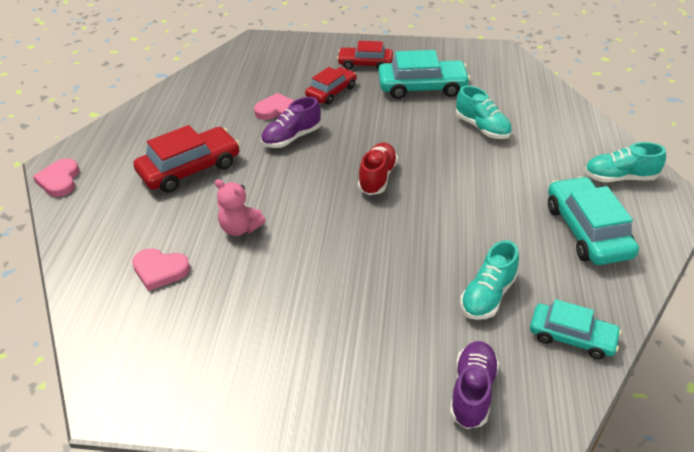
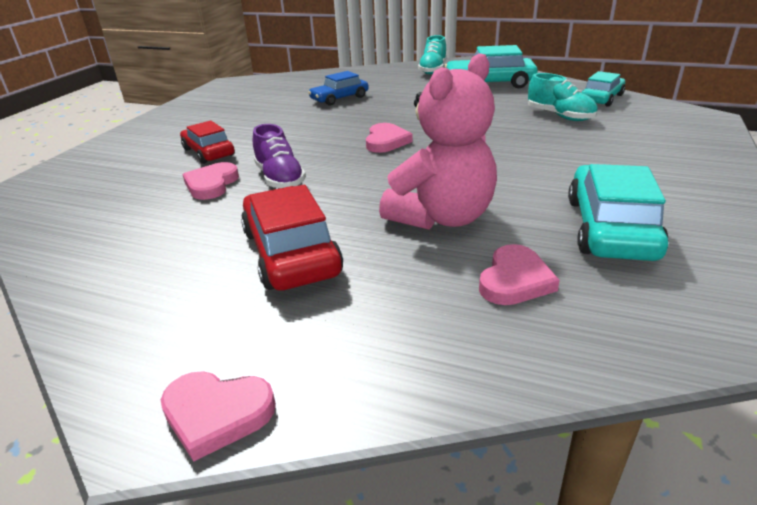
camera: 75 degrees left, 10 degrees down
pink teddy bear [215,179,266,236] -> pink teddy bear [379,53,497,230], size x1.84
red car [337,41,393,70] -> none
red shoe [358,143,398,195] -> pink heart [366,123,413,153]
turquoise car [378,50,470,99] -> turquoise car moved to [568,164,669,261]
purple shoe [450,341,499,429] -> none
turquoise shoe [456,86,512,139] -> blue car [308,71,369,106]

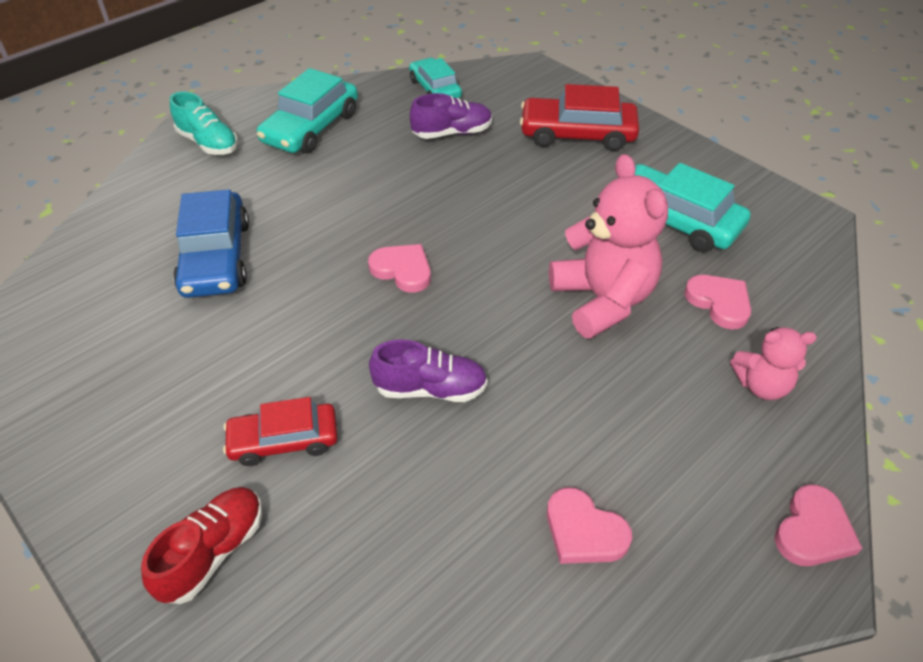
camera: 65 degrees left, 15 degrees up
pink heart [182,162,239,200] -> pink heart moved to [547,487,632,564]
red car [241,185,343,290] -> red car moved to [520,84,639,151]
blue car [308,71,369,106] -> blue car [173,189,249,298], size x1.54
turquoise shoe [528,73,598,121] -> purple shoe [410,93,492,139]
none -> red shoe [141,487,262,604]
none -> pink teddy bear [730,327,817,400]

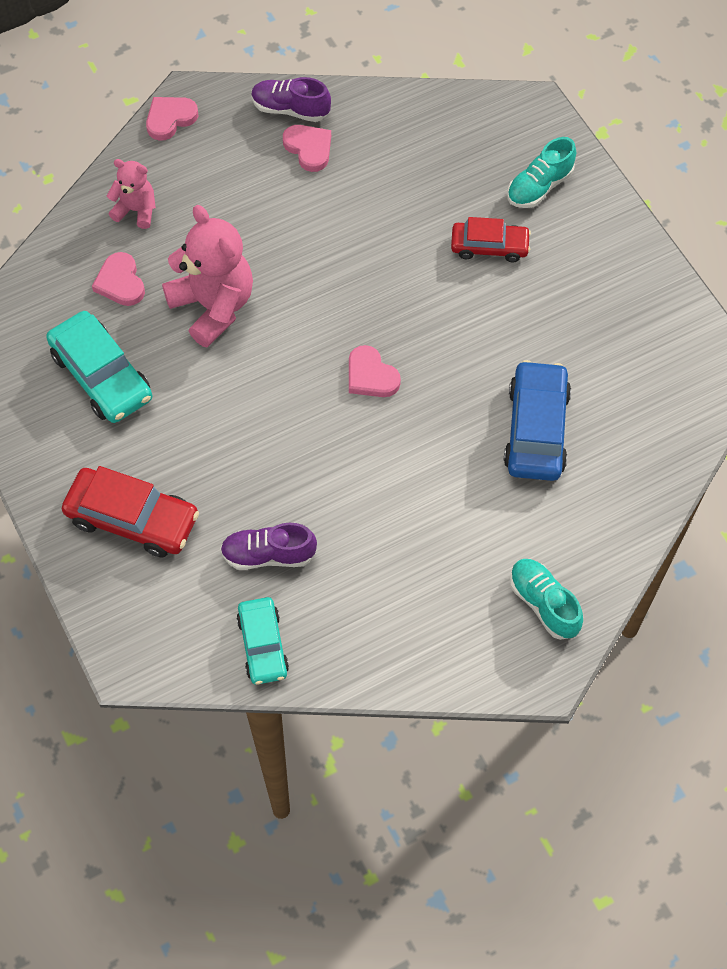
camera: 165 degrees left, 15 degrees up
red shoe [141,487,262,604] -> turquoise shoe [507,137,576,208]
turquoise car [257,68,358,154] -> none
purple shoe [369,339,488,402] -> purple shoe moved to [251,77,331,122]
pink teddy bear [549,154,668,339] -> pink teddy bear turned 150 degrees clockwise [162,205,253,347]

